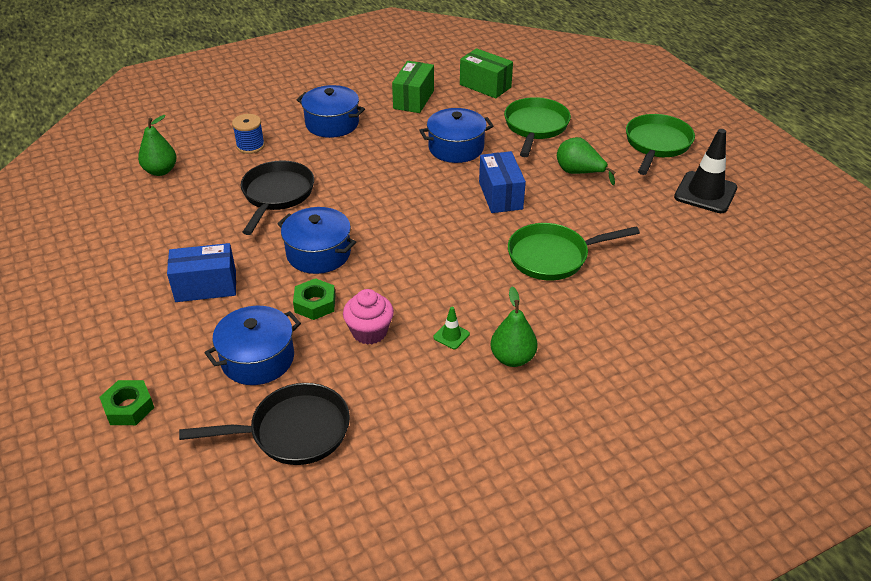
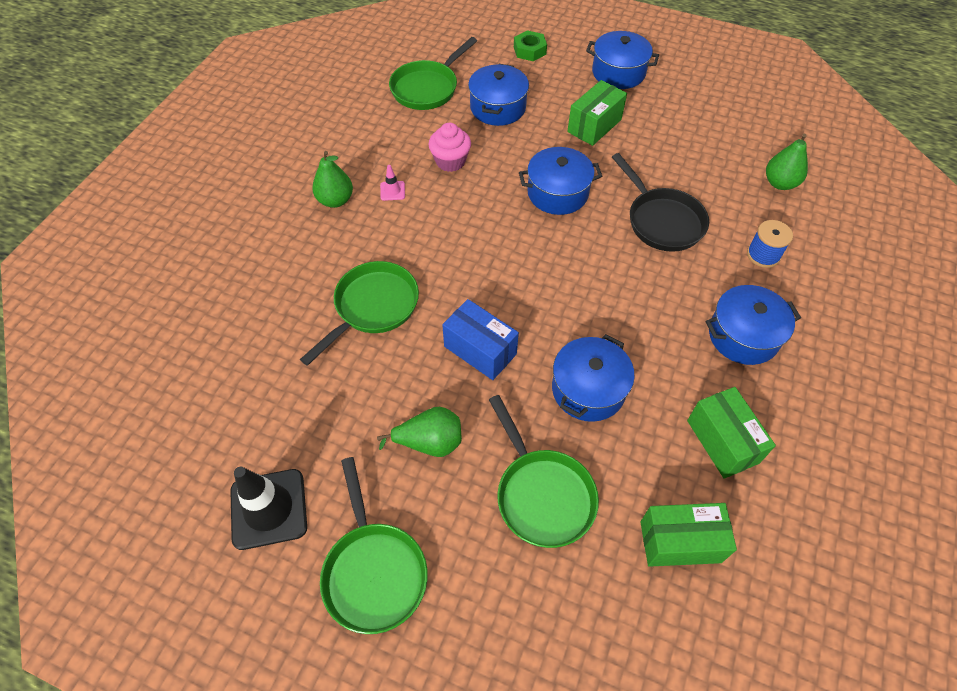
camera: 140 degrees right, 15 degrees up
blue box [167,243,236,302] -> green box [567,80,627,146]
black pan [179,383,350,465] -> green pan [389,37,477,110]
green nut [293,278,335,320] -> none
green traffic cone [433,307,470,349] -> pink traffic cone [380,165,405,201]
none -> blue pot [586,31,659,89]

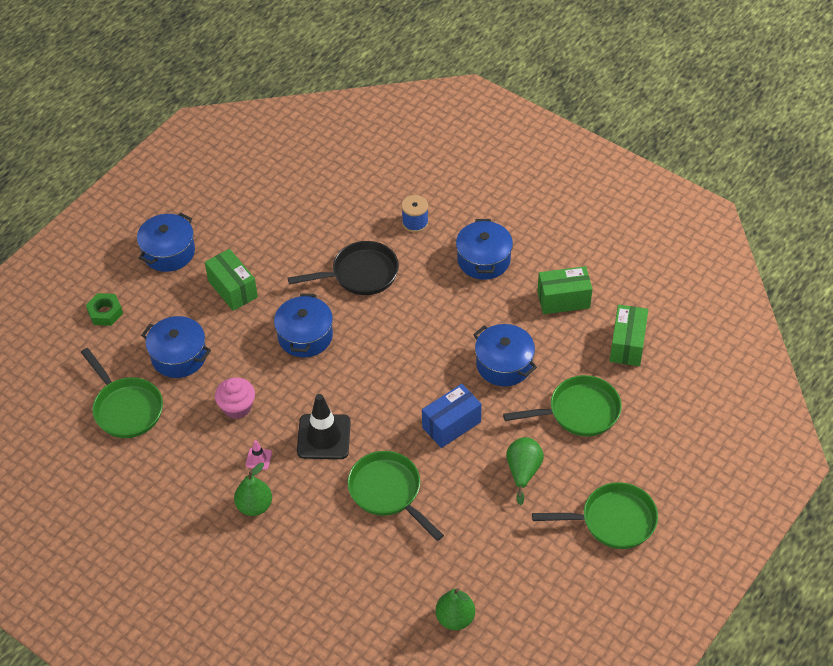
camera: 75 degrees left, 5 degrees down
black traffic cone [230,467,307,550] -> black traffic cone moved to [297,394,351,459]
green pear [766,134,808,190] -> green pear moved to [435,588,475,630]

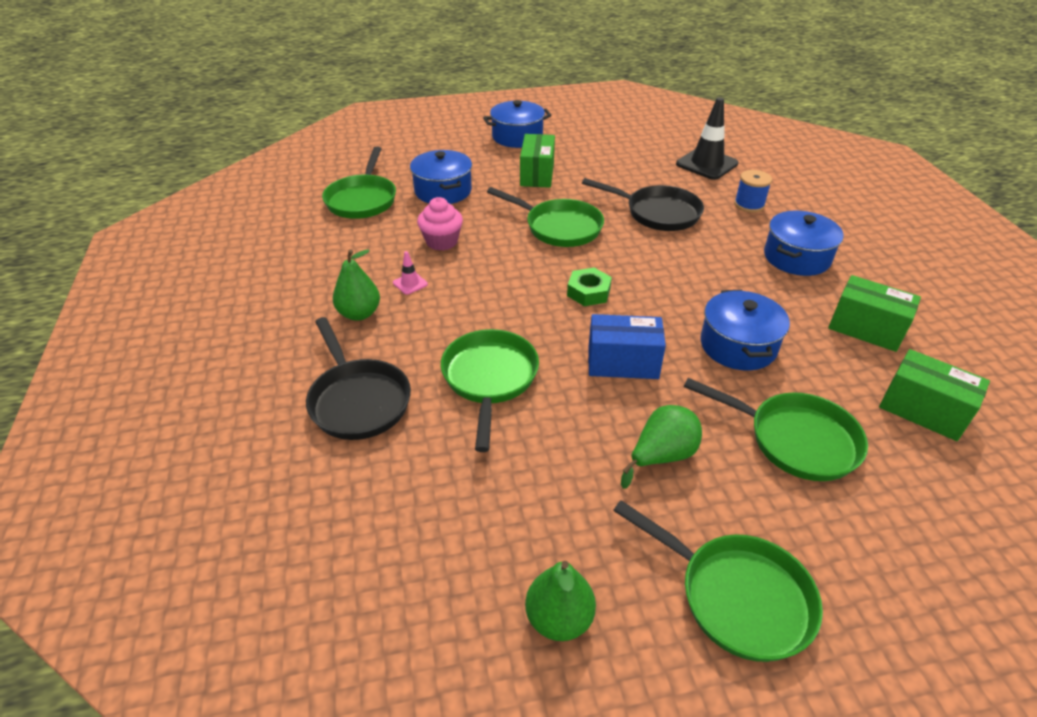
camera: 40 degrees right, 10 degrees down
green nut [86,293,123,326] -> green nut moved to [567,268,612,306]
blue pot [274,293,333,357] -> green pan [487,187,604,247]
black traffic cone [297,394,351,459] -> black traffic cone moved to [676,97,739,180]
green pear [435,588,475,630] -> green pear moved to [525,561,596,641]
green box [610,305,648,366] -> green box turned 75 degrees clockwise [879,349,990,441]
none -> black pan [306,317,411,440]

